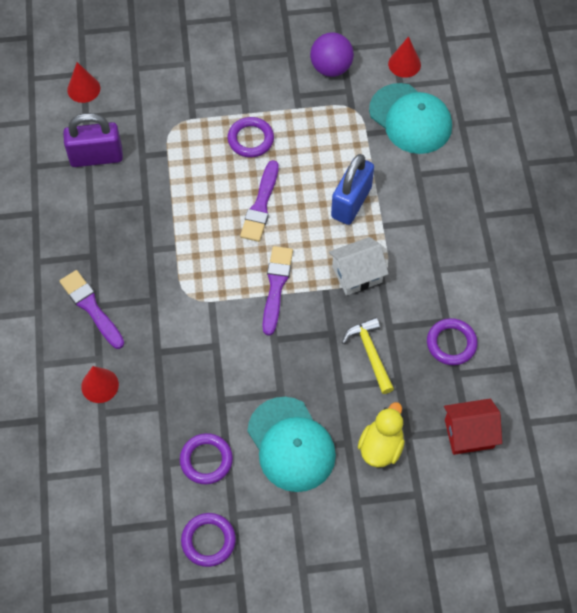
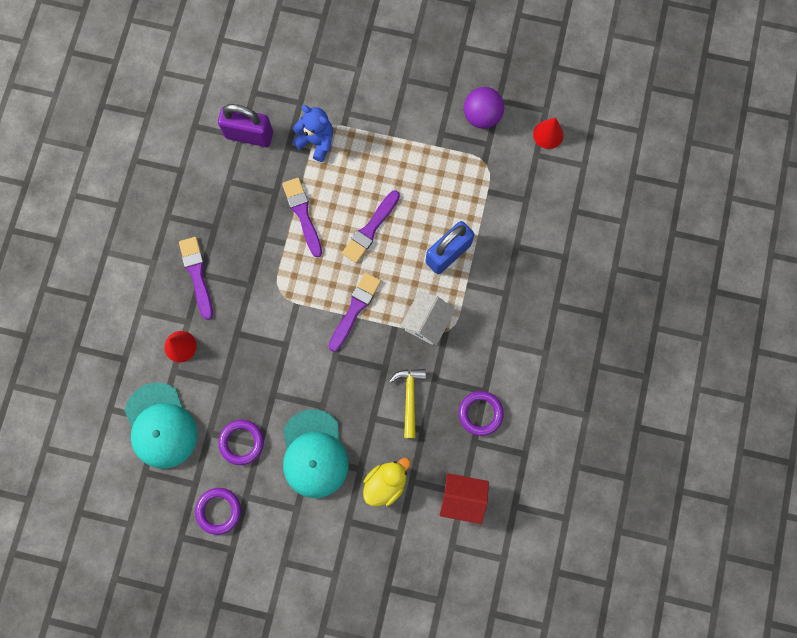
camera: 20 degrees right, 15 degrees up
red cone [67,62,100,103] -> none
purple ring [227,117,274,157] -> none
white house [329,237,389,296] -> white house turned 60 degrees counterclockwise [400,291,455,345]
turquoise cap [369,83,452,154] -> turquoise cap moved to [125,383,197,469]
none -> purple brush [282,177,322,257]
none -> blue teddy bear [292,105,333,162]

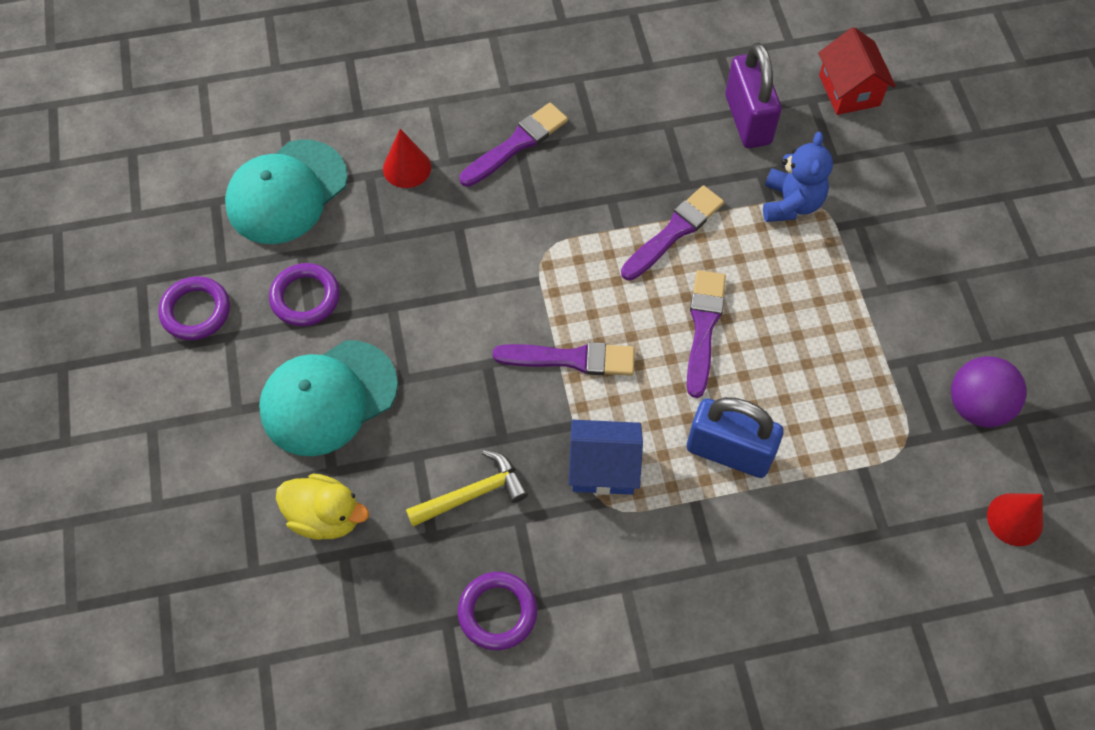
camera: 65 degrees right, 15 degrees down
purple brush [342,190,400,263] -> purple brush turned 90 degrees clockwise [687,270,726,398]
white house [400,291,455,345] -> blue house [569,420,643,495]
red house [440,473,489,524] -> red house moved to [818,27,896,115]

